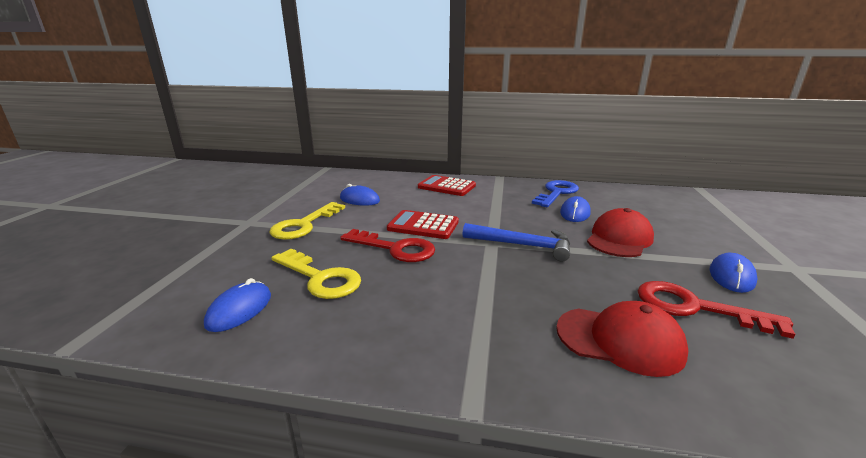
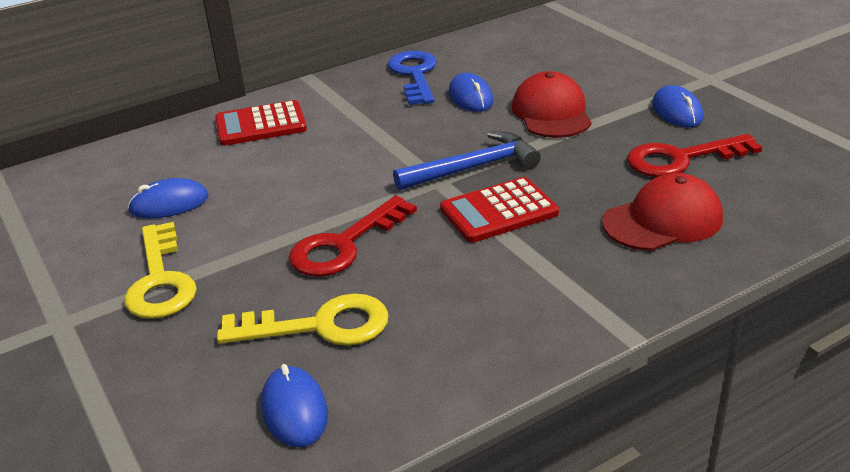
camera: 40 degrees left, 10 degrees up
red key [340,229,435,262] -> red key turned 150 degrees clockwise [289,196,417,277]
red calculator [387,210,459,239] -> red calculator moved to [440,177,559,243]

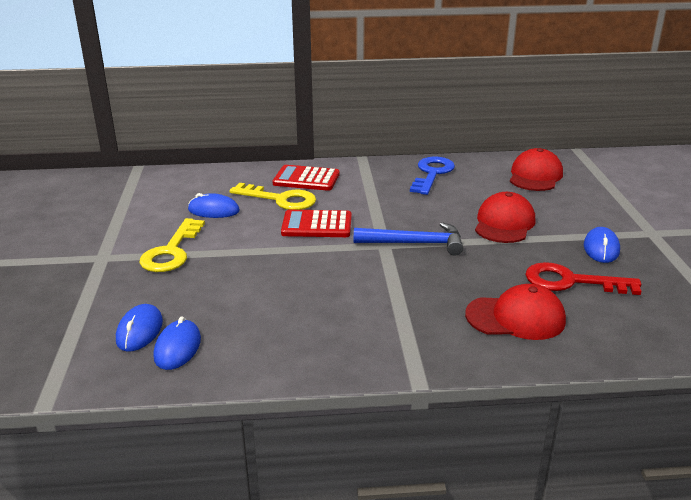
camera: 25 degrees right, 5 degrees down
yellow key [217,293,389,346] -> yellow key moved to [229,183,316,210]
red key [289,196,417,277] -> none
red calculator [440,177,559,243] -> red calculator moved to [281,210,352,237]
blue mouse [449,73,494,112] -> blue mouse moved to [116,304,163,352]
none -> red cap [510,148,563,191]

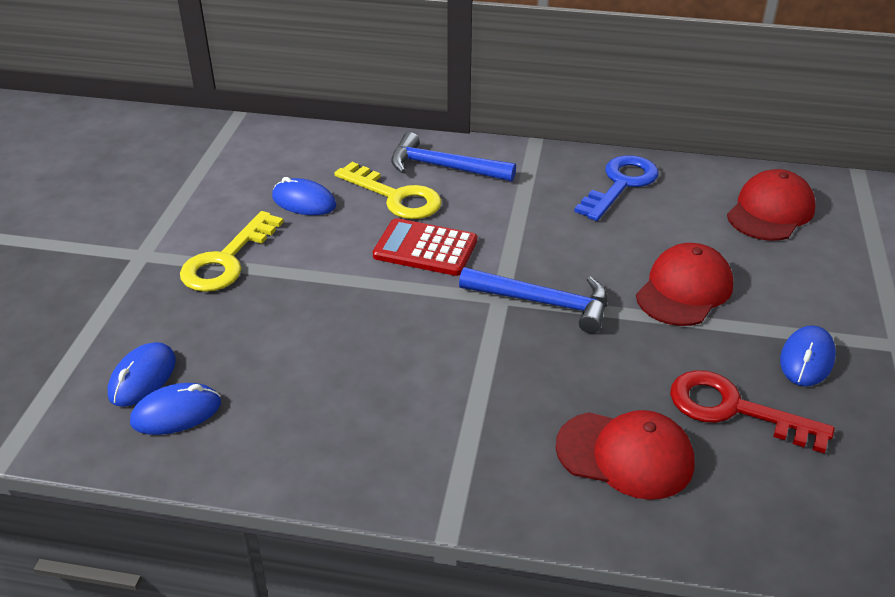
camera: 15 degrees right, 10 degrees up
blue mouse [154,316,201,370] -> blue mouse turned 45 degrees clockwise [130,383,221,435]
red calculator [272,165,340,191] -> blue hammer [391,132,516,182]

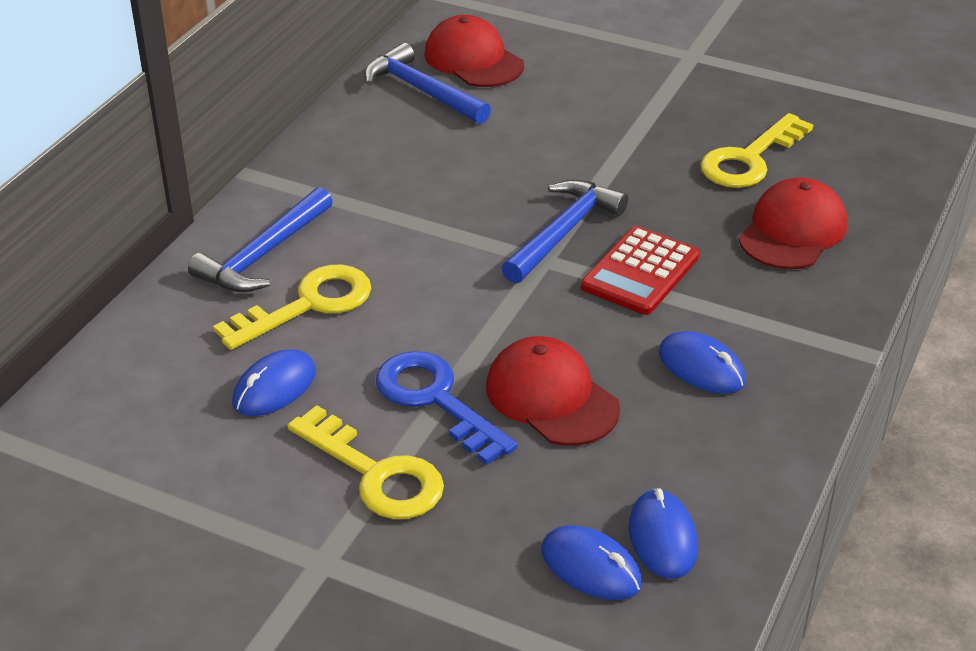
camera: 75 degrees left, 0 degrees up
red calculator [373,218,477,276] -> red calculator moved to [581,226,700,315]
blue key [574,155,659,221] -> blue key moved to [376,351,518,465]
red cap [636,243,733,326] -> red cap moved to [486,336,620,446]
red key [670,370,835,453] -> yellow key [700,113,813,188]
blue mouse [780,325,836,386] -> blue mouse moved to [659,331,746,394]
none -> blue hammer [364,43,491,124]

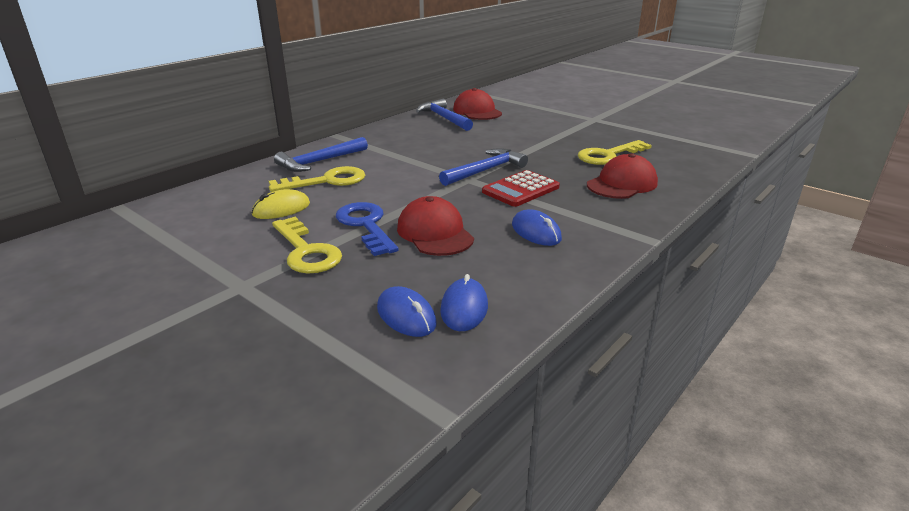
camera: 15 degrees right, 10 degrees down
blue mouse [232,350,316,416] -> yellow mouse [252,189,310,219]

